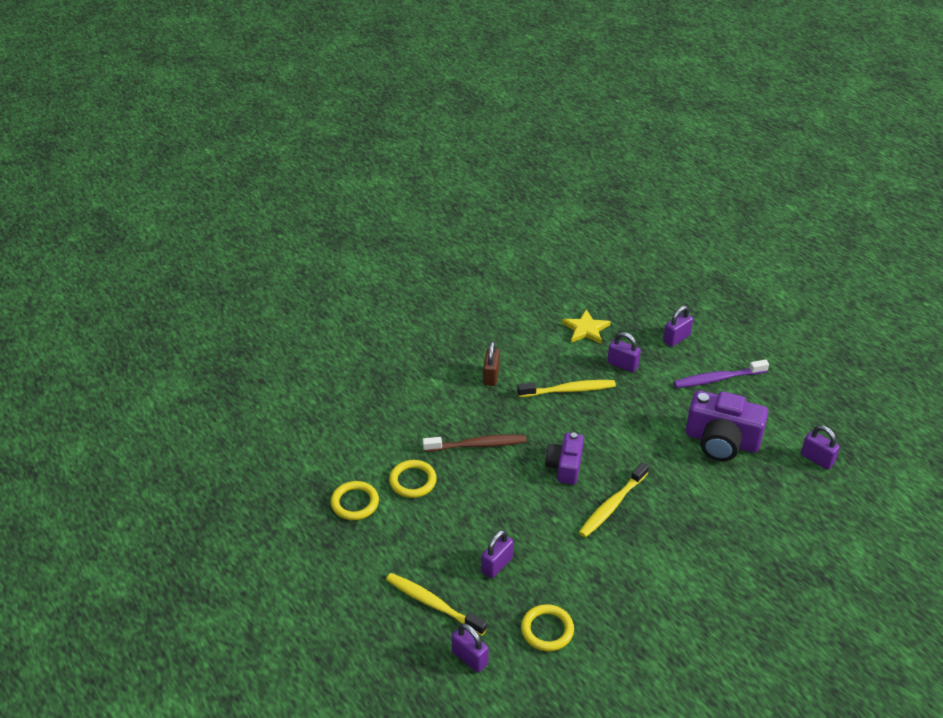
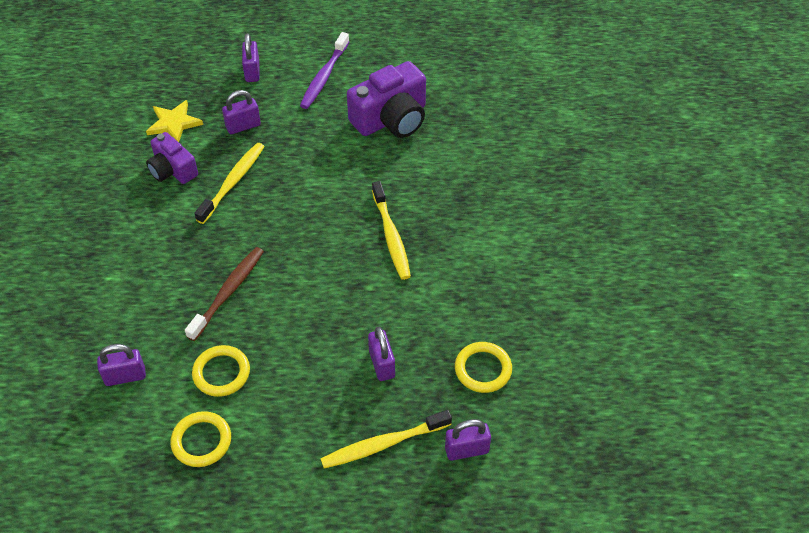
camera: 55 degrees left, 10 degrees up
brown padlock [483,341,500,386] -> none
purple camera [545,432,584,484] -> purple camera moved to [146,132,198,184]
purple padlock [801,425,840,470] -> purple padlock moved to [97,344,146,386]

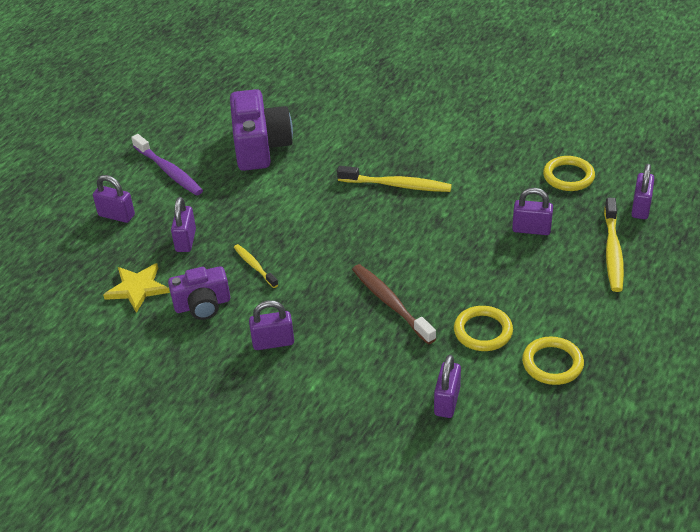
camera: 60 degrees left, 10 degrees down
yellow toothbrush [194,143,265,224] -> yellow toothbrush [234,244,278,288], size x0.60
none -> purple padlock [249,300,294,350]

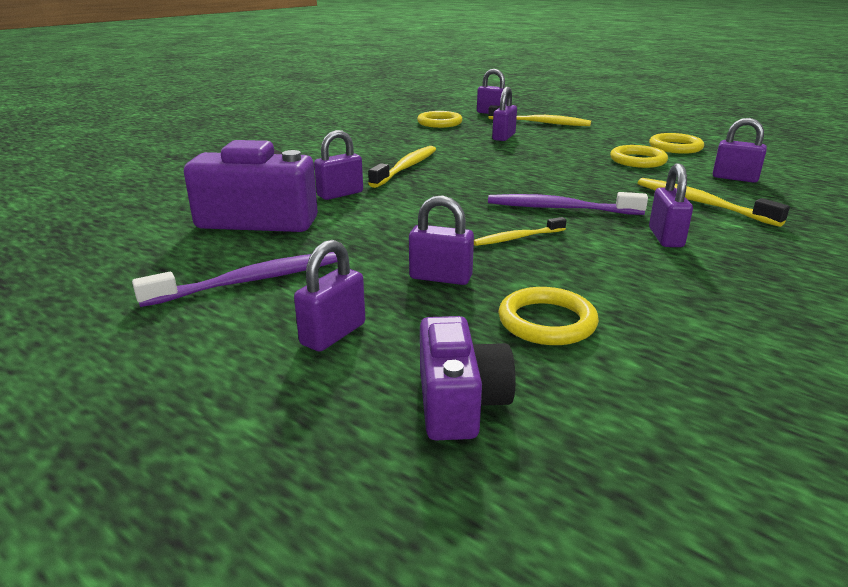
camera: 80 degrees left, 15 degrees down
yellow star [103,263,170,313] -> yellow ring [498,287,599,345]
purple camera [168,266,230,320] -> purple camera moved to [420,316,516,440]
brown toothbrush [352,264,436,344] -> none
none -> purple padlock [314,130,363,200]
none -> purple toothbrush [488,192,648,215]
none -> yellow toothbrush [638,178,790,227]

